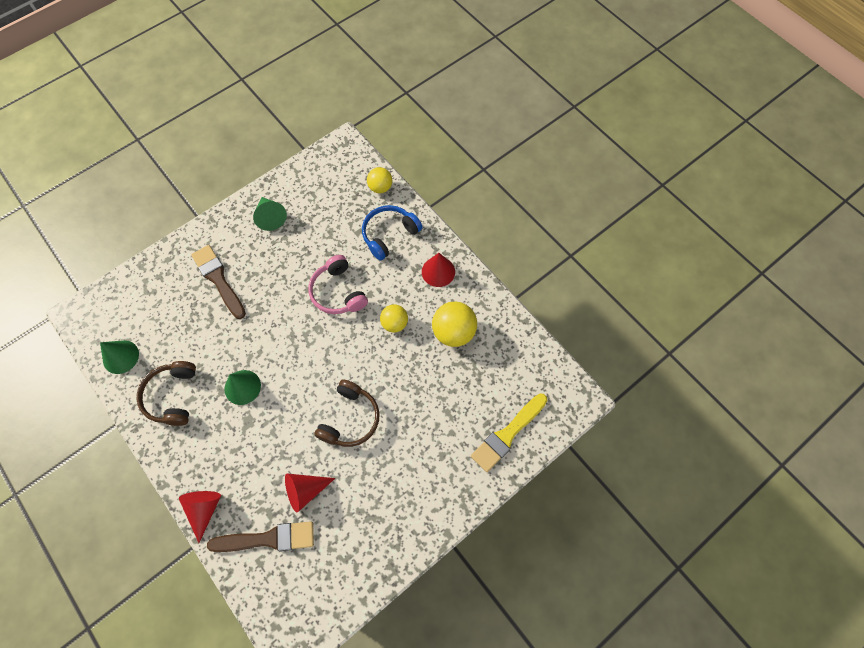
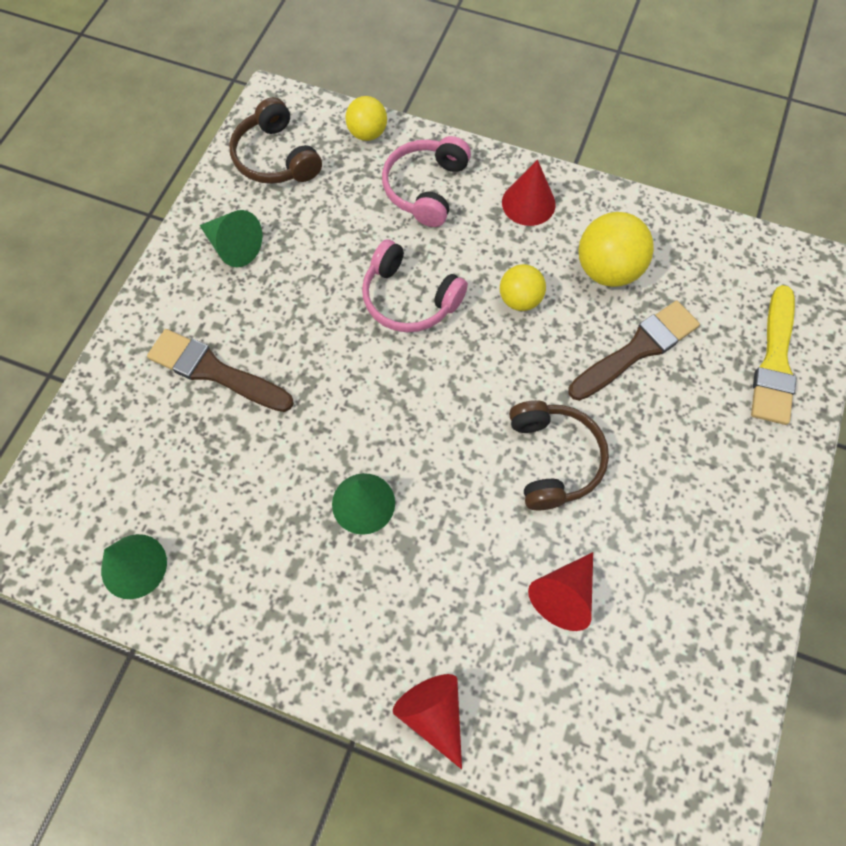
camera: 30 degrees left, 0 degrees up
brown headphones [137,361,196,426] -> brown headphones moved to [229,97,322,184]
brown brush [207,521,314,552] -> brown brush moved to [568,300,700,401]
blue headphones [362,205,423,261] -> pink headphones [382,136,471,227]

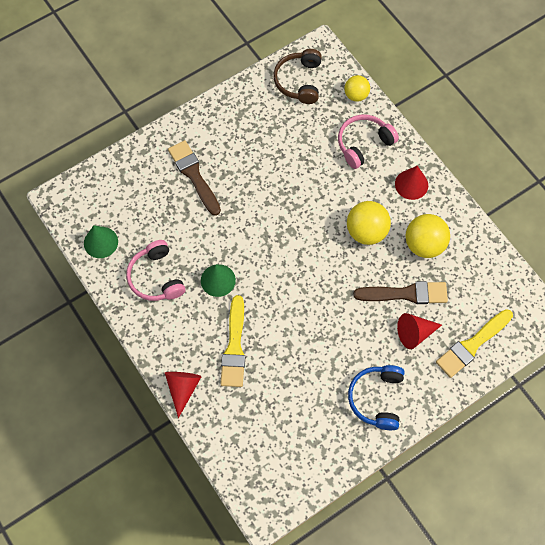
camera: 35 degrees right, 0 degrees up
green cone [199,210,262,267] -> none
pink headphones [362,239,468,332] -> pink headphones moved to [126,240,186,301]
yellow ball [500,264,546,311] -> yellow ball [347,201,391,245], size x1.58
brown headphones [509,400,609,510] -> none
red cone [528,552,593,631] -> red cone moved to [397,313,442,349]
none -> yellow brush [220,295,245,387]
none -> blue headphones [348,365,405,430]

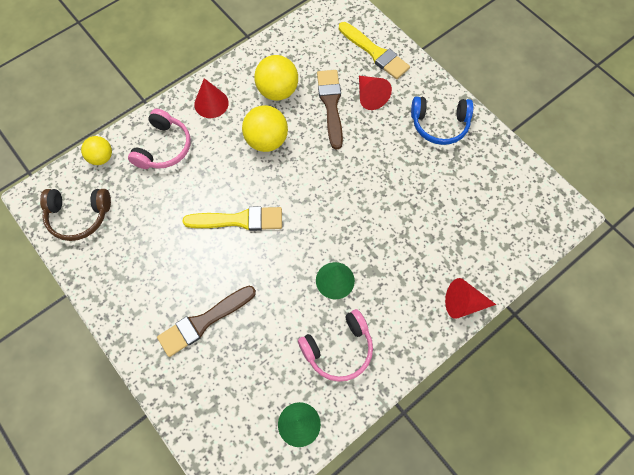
camera: 95 degrees left, 0 degrees up
yellow brush [220,295,245,387] -> yellow brush moved to [183,206,282,231]
pink headphones [338,115,399,169] -> pink headphones turned 120 degrees counterclockwise [128,109,191,169]

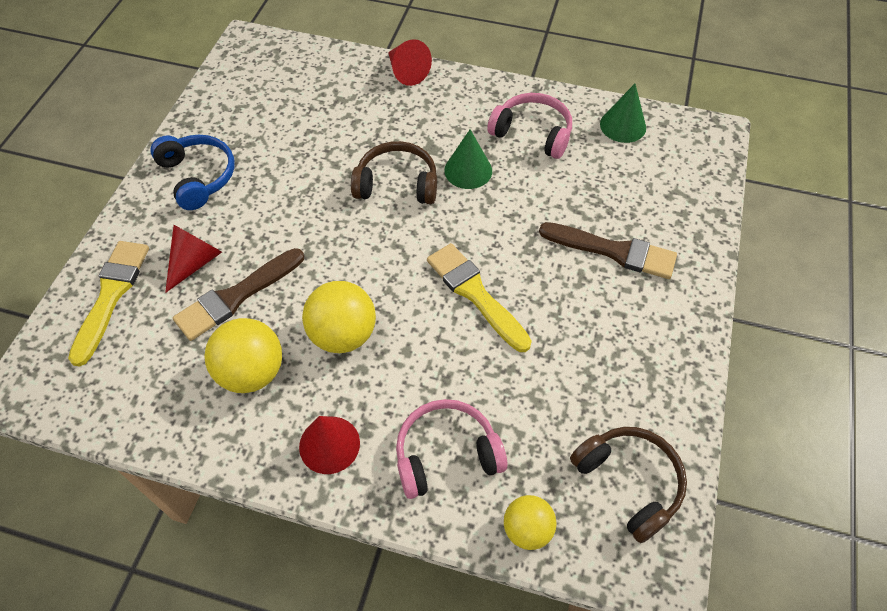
camera: 125 degrees left, 10 degrees down
none -> brown headphones [351,141,437,204]

